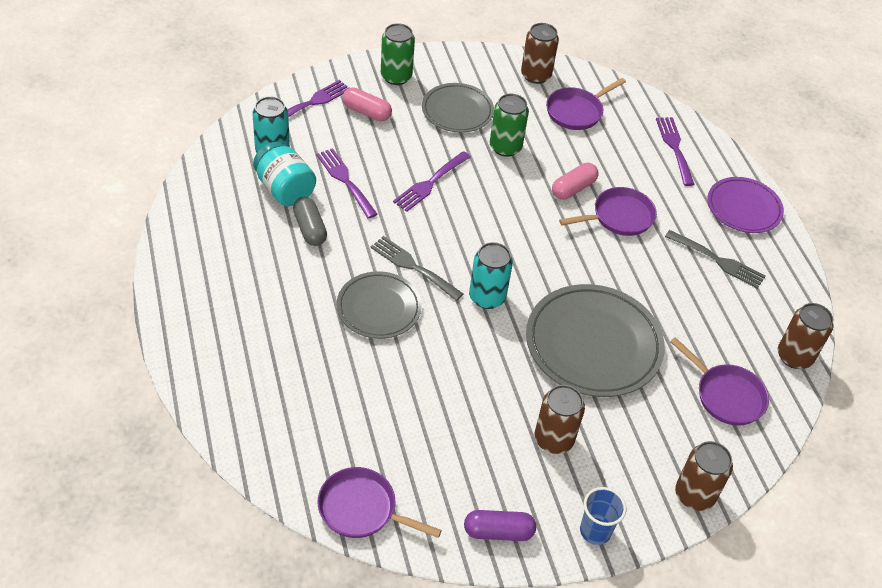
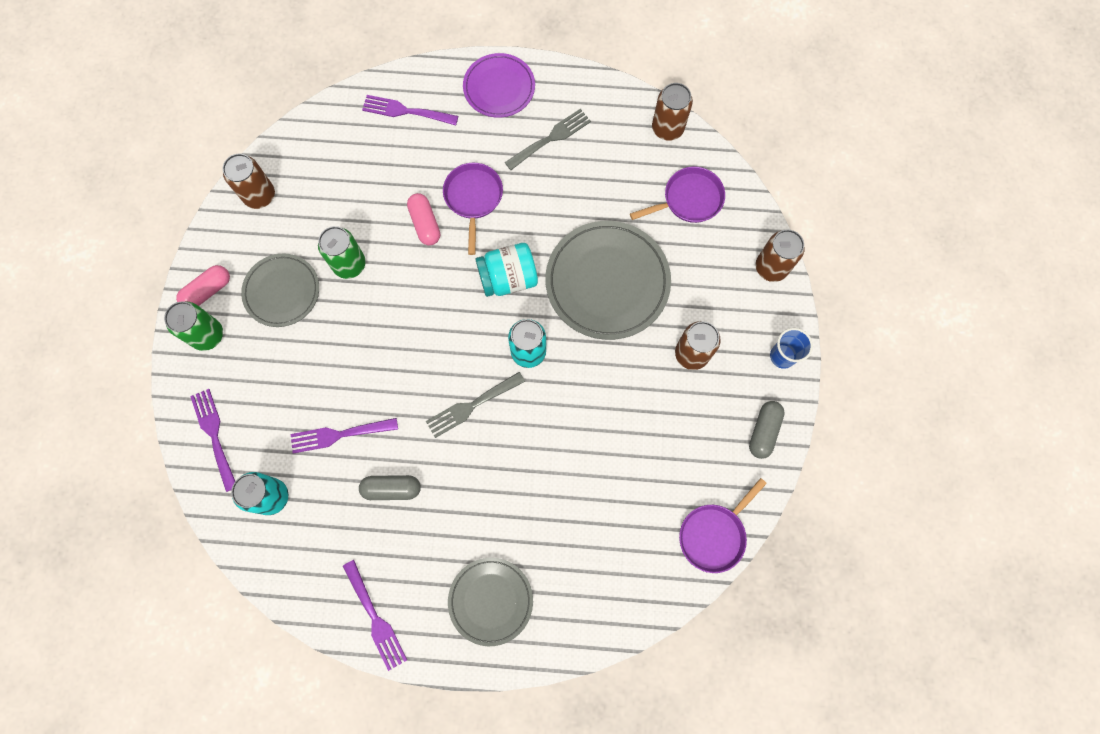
camera: 65 degrees left, 25 degrees up
turquoise jar [253,141,316,206] -> turquoise jar moved to [475,243,538,297]
grey plate [337,271,422,339] -> grey plate moved to [448,558,533,646]
pink capsule [342,87,392,121] -> pink capsule moved to [176,265,230,306]
purple fork [393,151,471,212] -> purple fork moved to [343,560,407,671]
purple capsule [464,510,536,541] -> grey capsule [749,401,785,459]
purple pan [546,78,626,130] -> none

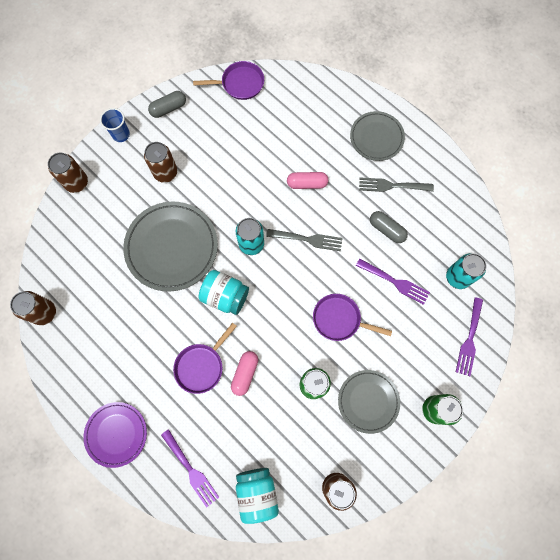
camera: 140 degrees left, 0 degrees up
pink capsule [176,265,230,306] -> pink capsule moved to [287,172,328,189]
purple fork [343,560,407,671] -> none
grey fork [505,109,591,170] -> grey fork moved to [359,178,434,192]
purple pan [630,167,725,223] -> purple pan moved to [313,294,392,341]
none -> turquoise jar [236,468,279,524]

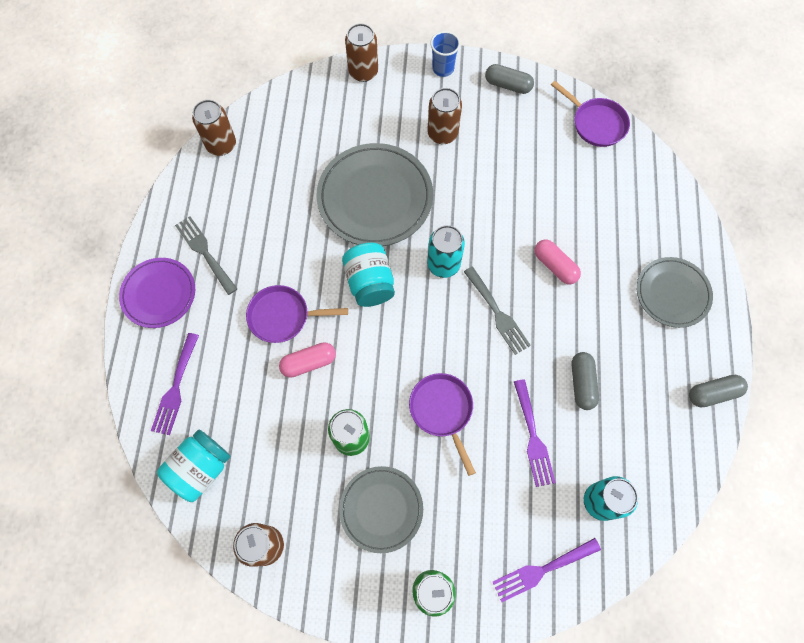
camera: 50 degrees right, 5 degrees down
grey fork [359,178,434,192] -> grey fork moved to [175,216,237,295]
none -> grey capsule [689,375,748,408]

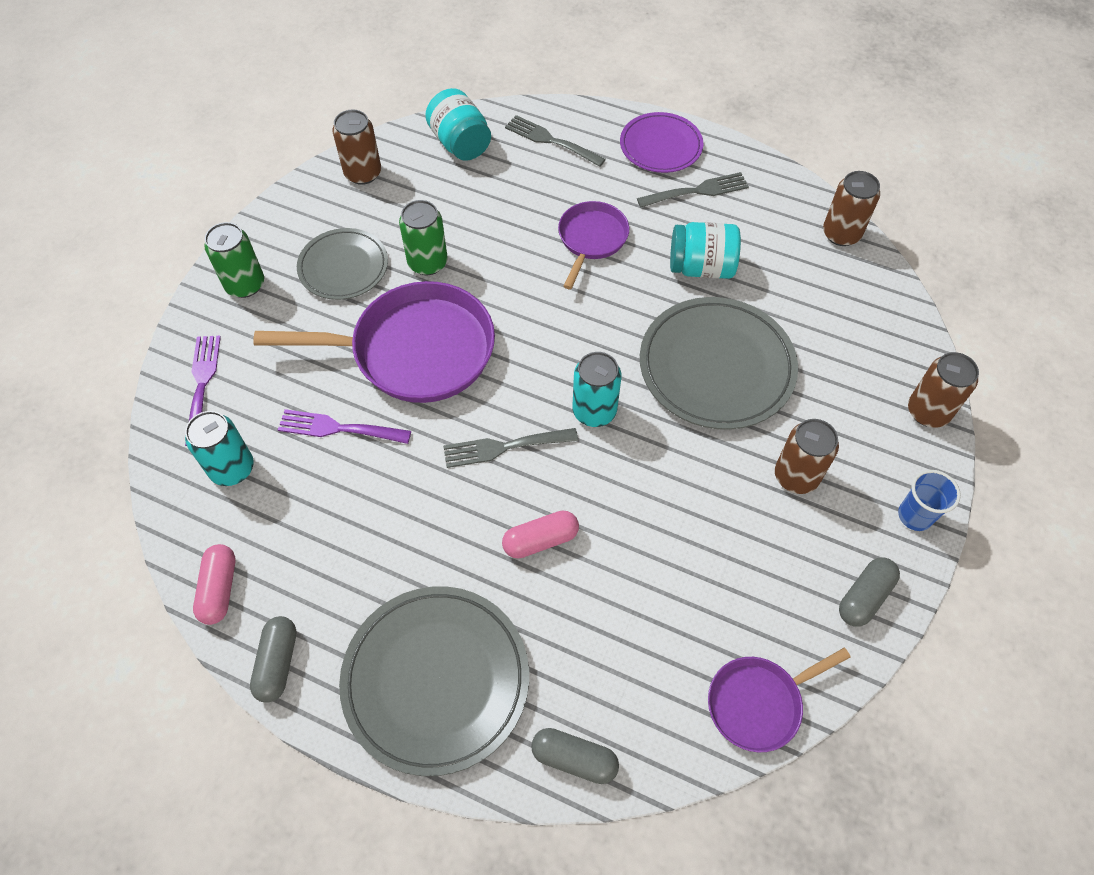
camera: 110 degrees right, 10 degrees down
purple fork [151,333,199,435] -> grey fork [505,115,606,167]
pink capsule [279,342,336,378] -> pink capsule moved to [193,544,235,625]
turquoise jar [342,242,395,307] -> turquoise jar moved to [670,222,741,279]
purple pan [409,373,476,476] -> purple pan [253,281,495,403], size x1.83
grey capsule [571,352,599,410] -> grey capsule moved to [531,728,619,784]
grey plate [637,257,713,328] -> grey plate [339,586,529,776], size x1.62

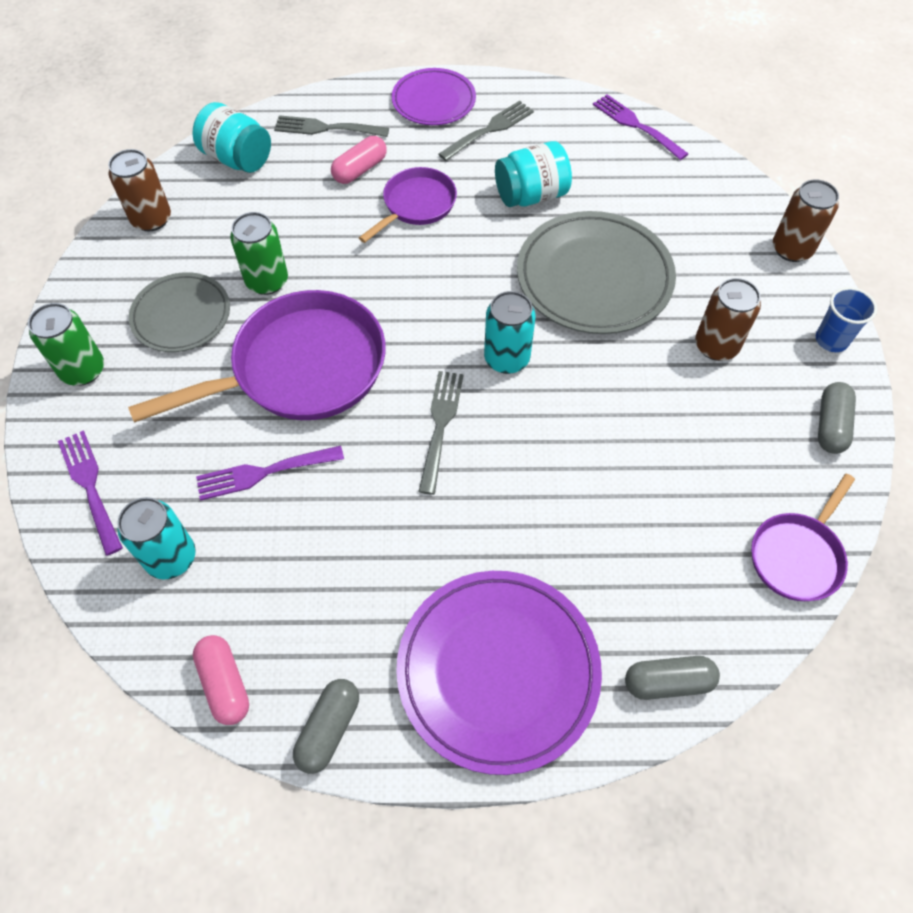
camera: 25 degrees left, 0 degrees up
grey capsule [250,616,296,703] -> grey capsule turned 45 degrees clockwise [293,679,359,774]
grey plate [339,586,529,776] -> purple plate [396,571,602,775]
grey fork [443,428,578,468] -> grey fork turned 135 degrees clockwise [418,371,464,495]
pink capsule [502,511,579,559] -> pink capsule moved to [331,136,387,184]
purple pan [558,201,629,289] -> purple pan turned 45 degrees clockwise [359,167,457,243]
brown can [823,171,880,246] -> purple fork [593,94,688,160]

